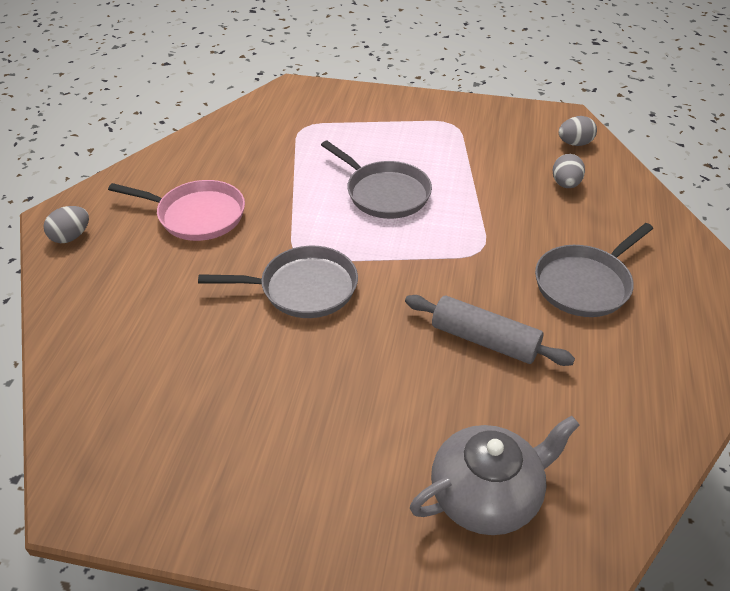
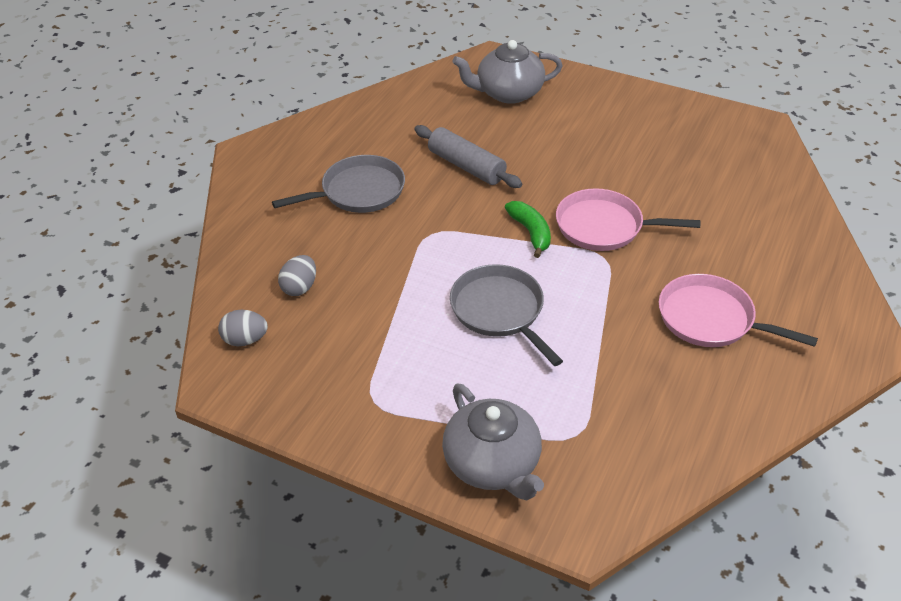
camera: 165 degrees left, 0 degrees up
grey egg [43,206,89,243] -> none
grey pan [198,246,358,318] -> pink pan [556,188,701,251]
none -> grey teapot [442,384,544,500]
none -> green banana [505,201,551,258]

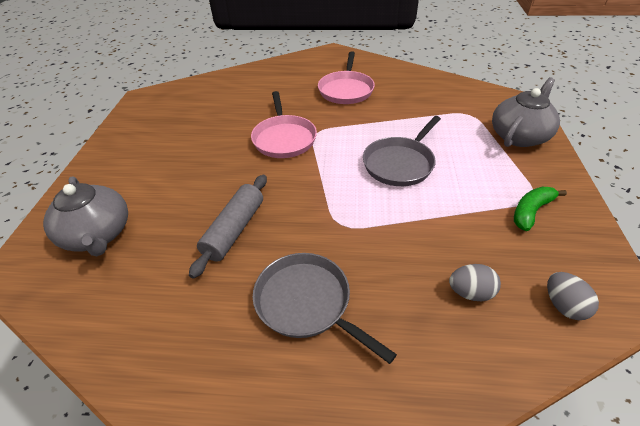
camera: 110 degrees left, 0 degrees up
green banana [505,201,551,258] -> green banana moved to [514,187,567,231]

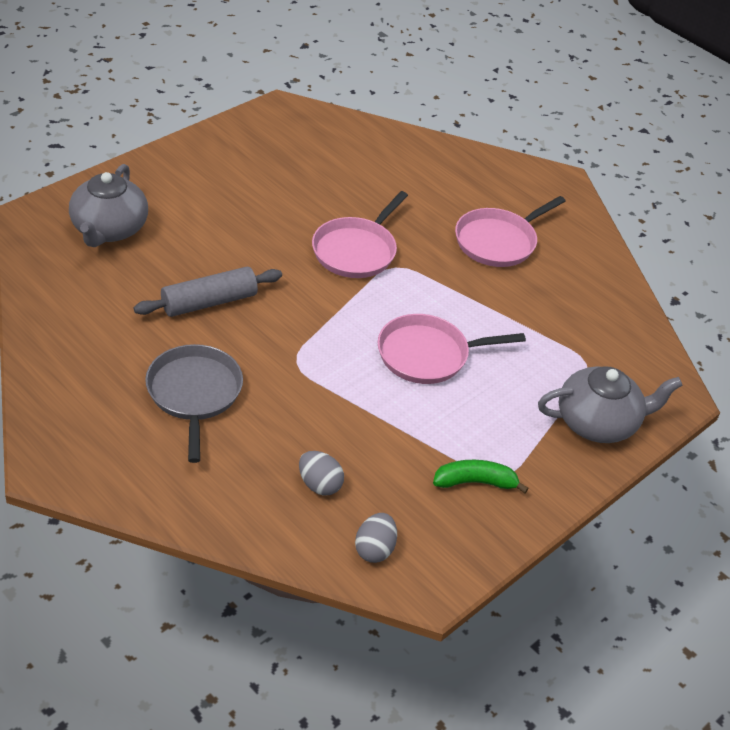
camera: 35 degrees right, 0 degrees up
grey pan [363,116,441,186] -> pink pan [378,314,526,384]

